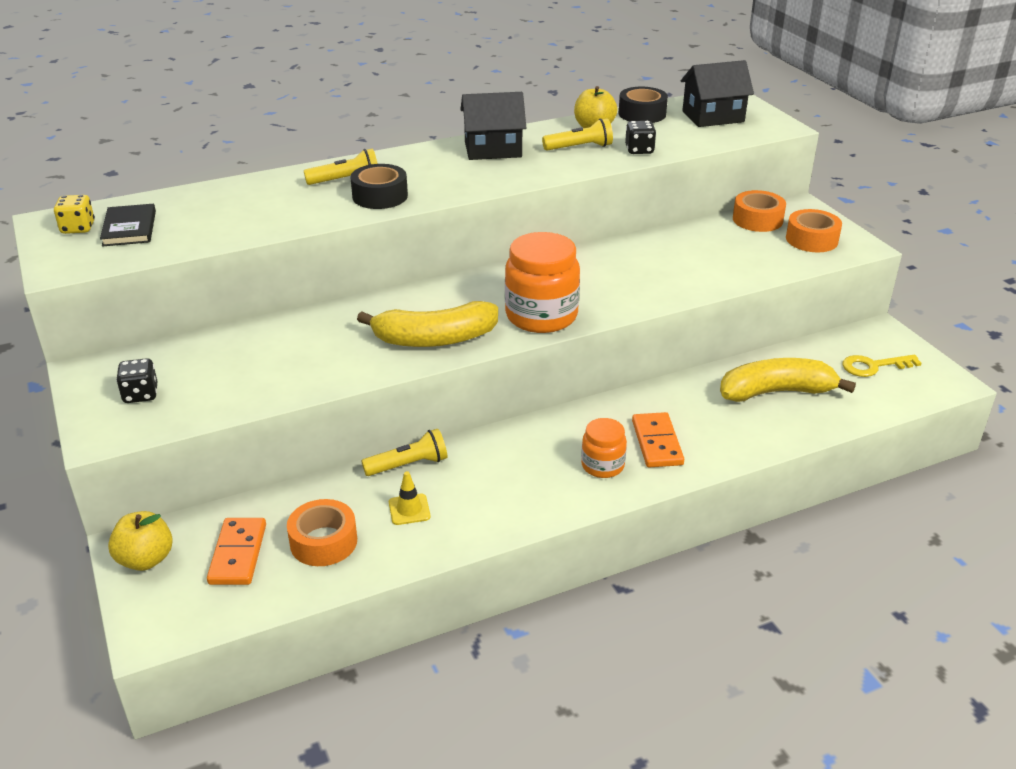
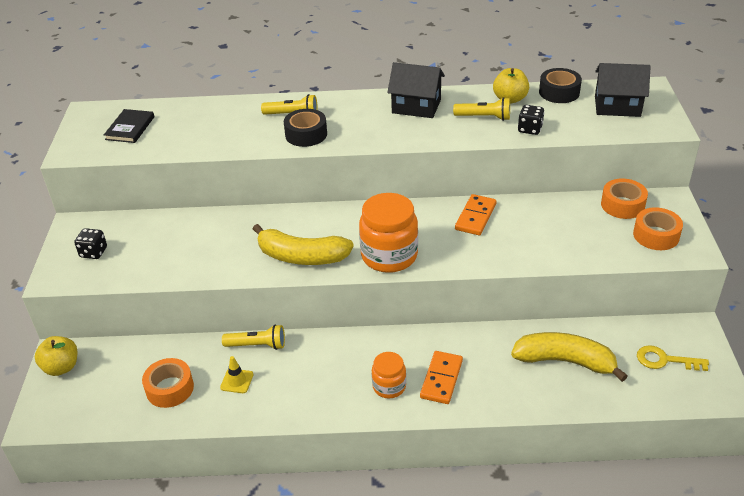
camera: 25 degrees right, 5 degrees up
yellow dice [54,195,95,234] -> none
orange domino [207,518,266,585] -> orange domino moved to [455,194,497,235]

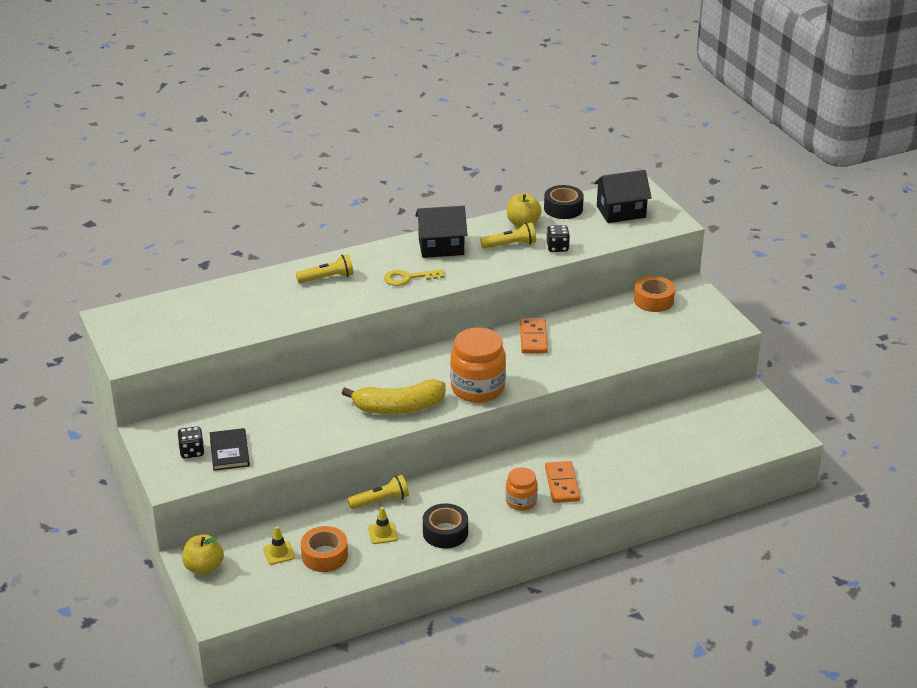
camera: 25 degrees left, 5 degrees down
black book [104,109,154,143] -> black book moved to [210,428,250,471]
black tape [284,109,327,147] -> black tape moved to [423,503,468,548]
yellow banana [511,332,628,382] -> none
orange tape [633,207,683,250] -> none
yellow key [637,345,709,371] -> yellow key moved to [384,269,444,286]
none -> yellow traffic cone [263,526,295,565]

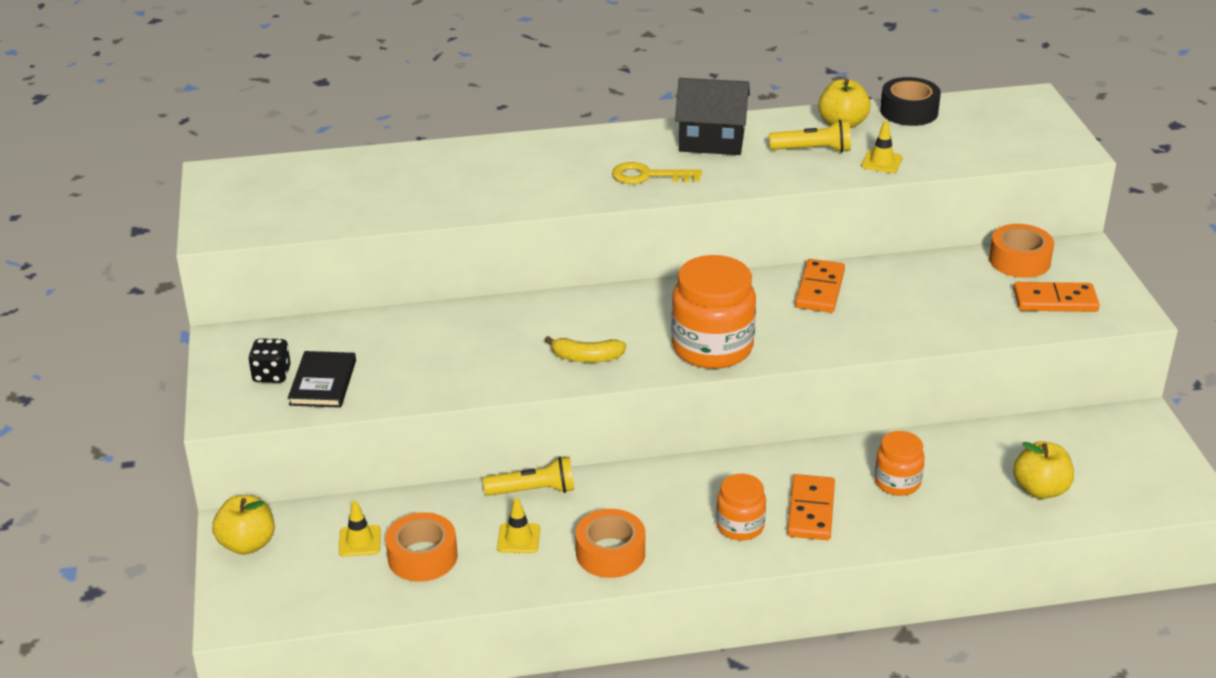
camera: 15 degrees right, 0 degrees up
yellow flashlight [296,254,354,283] -> none
yellow banana [342,379,446,414] -> yellow banana [545,336,626,363], size x0.53
black tape [423,503,468,548] -> orange tape [575,509,645,578]
black dice [547,225,570,252] -> yellow traffic cone [861,121,903,173]
black house [594,170,652,223] -> none
none -> orange jar [874,431,925,496]
none -> orange domino [1013,282,1100,312]
none -> yellow apple [1013,441,1074,499]

